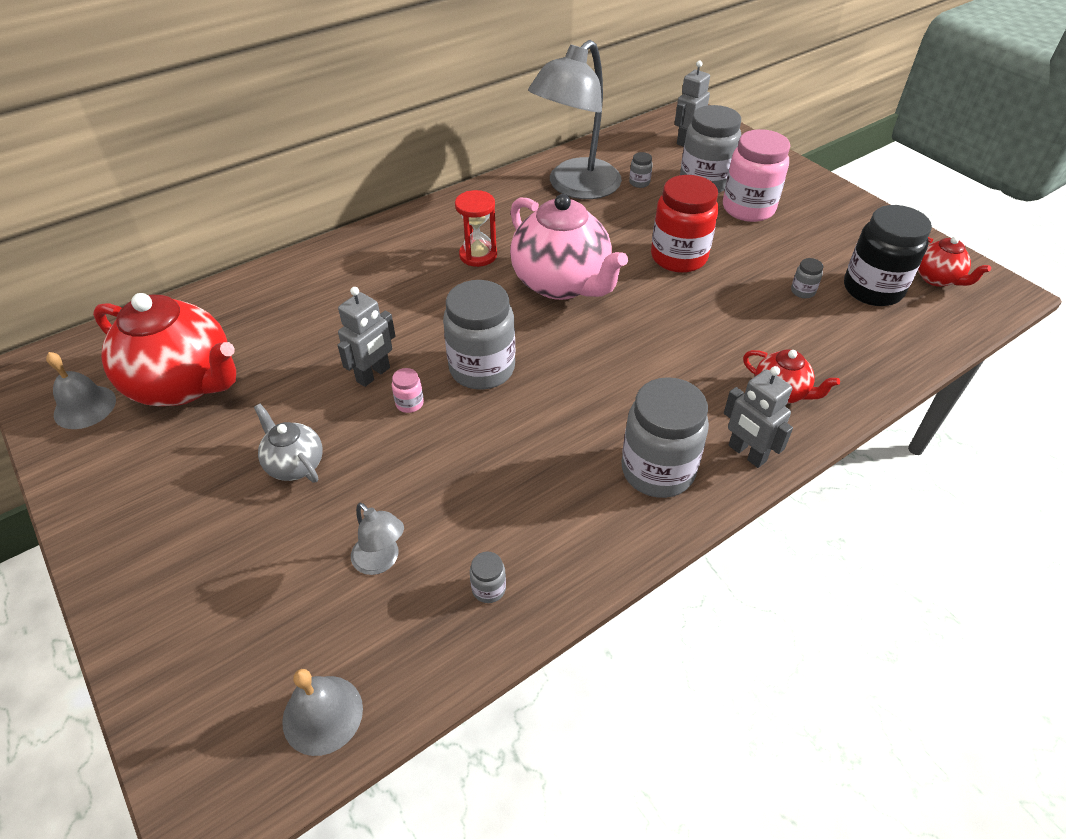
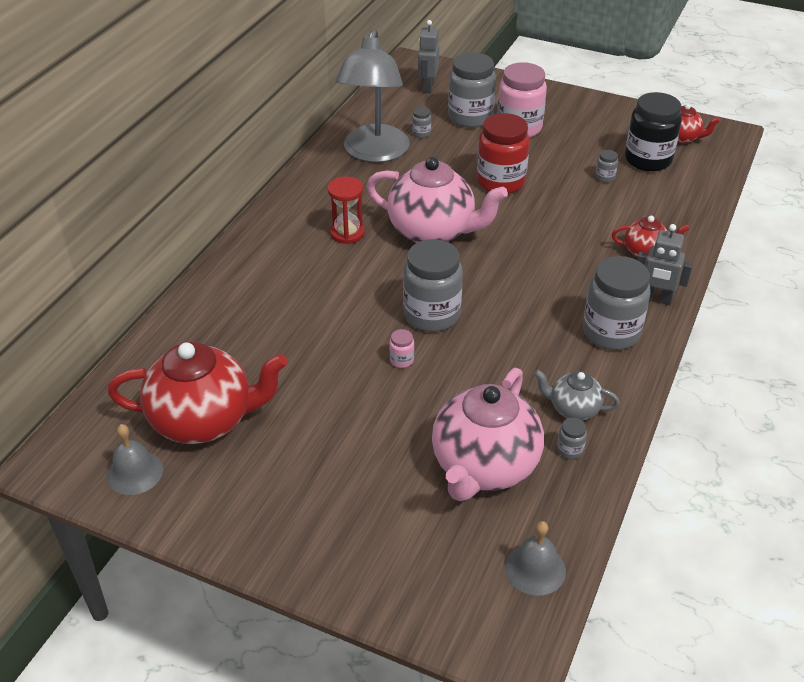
camera: 30 degrees left, 5 degrees down
grey teapot [254,404,323,482] -> grey teapot moved to [534,369,620,420]
grey robot [337,287,395,387] -> none
grey lamp [351,503,404,575] -> pink teapot [432,368,544,501]

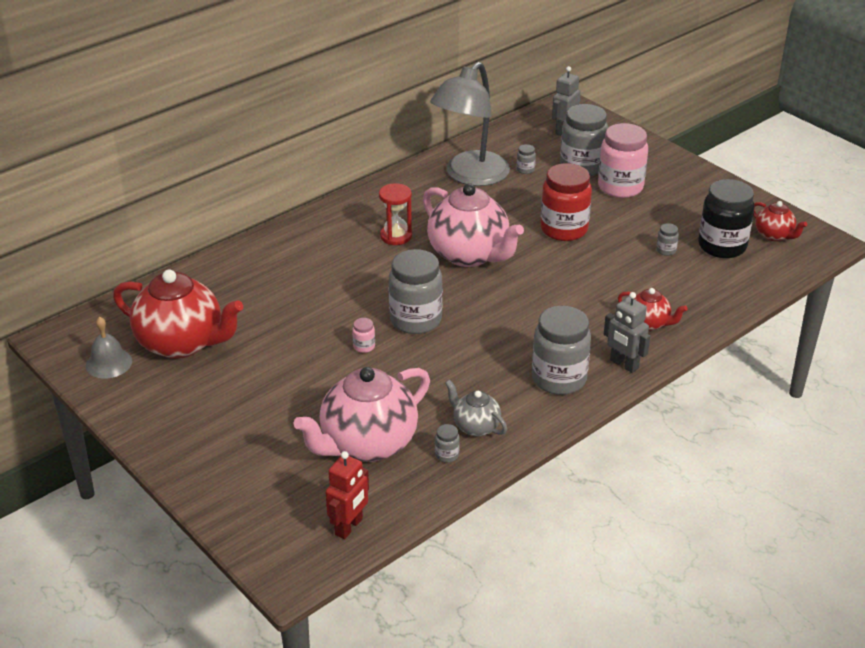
camera: 25 degrees right, 5 degrees down
grey bell [505,521,566,596] -> red robot [326,451,369,539]

